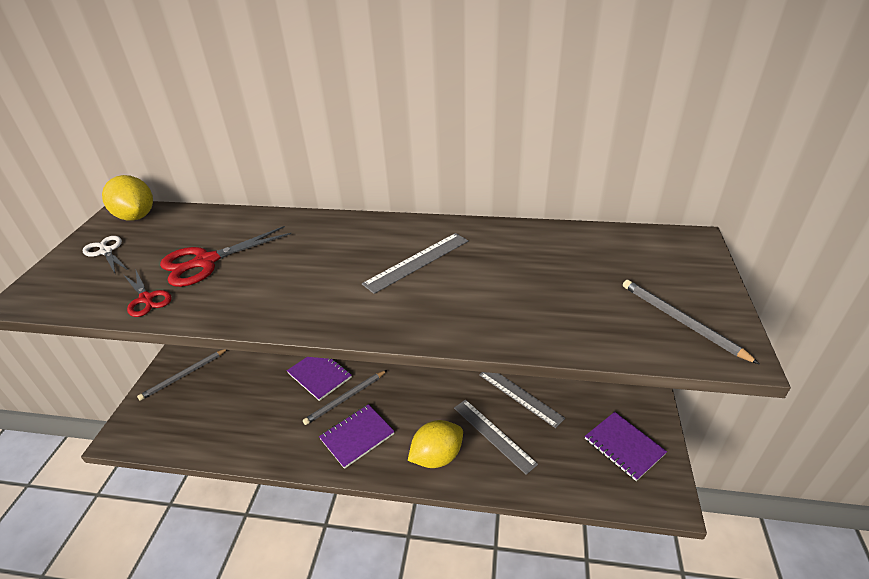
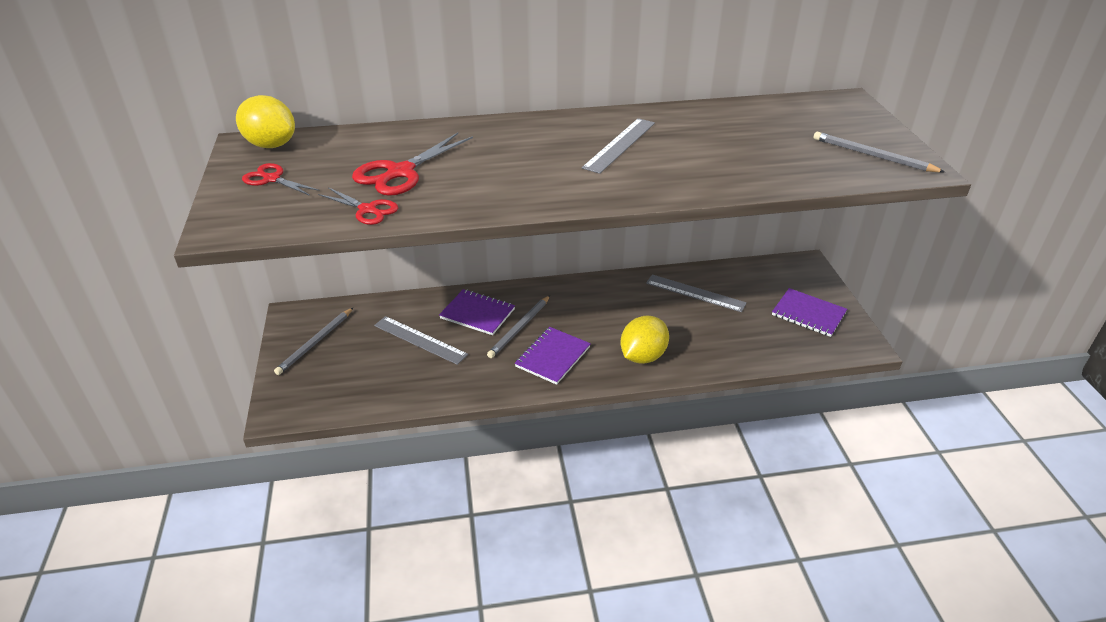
camera: 20 degrees left, 0 degrees up
white scissors [82,236,128,273] -> red scissors [242,163,320,196]
grey ruler [454,400,538,475] -> grey ruler moved to [374,316,468,365]

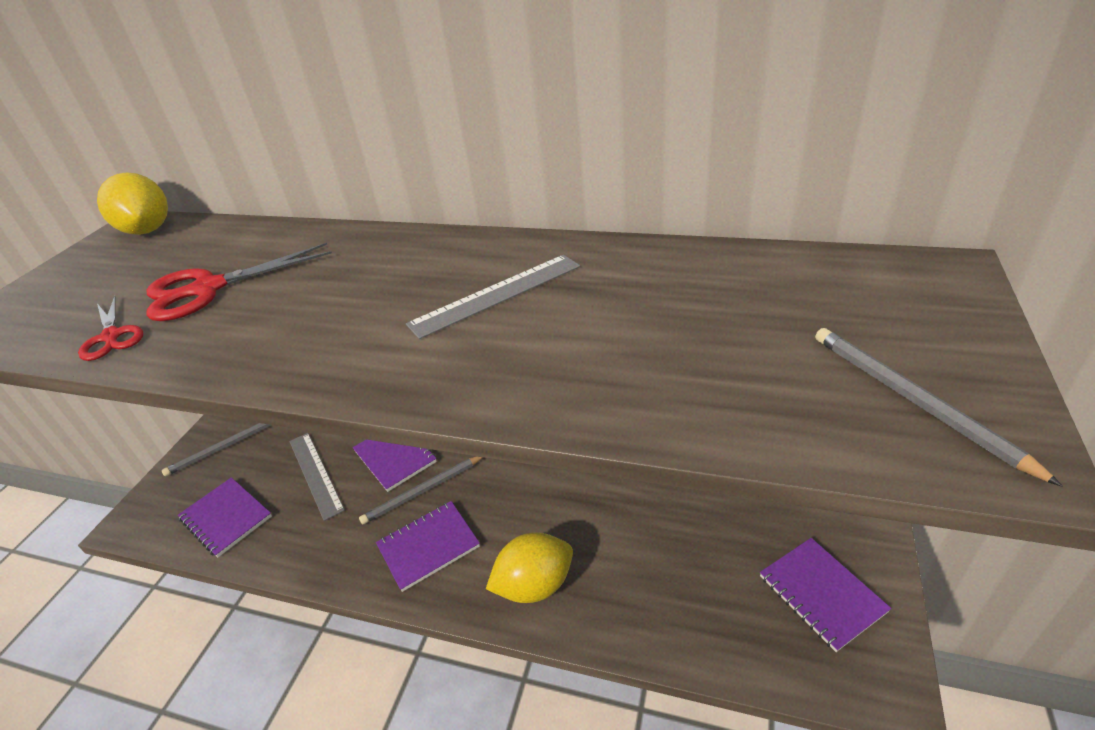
camera: 30 degrees right, 0 degrees up
red scissors [242,163,320,196] -> none
grey ruler [646,275,747,312] -> none
none -> purple notebook [178,477,272,557]

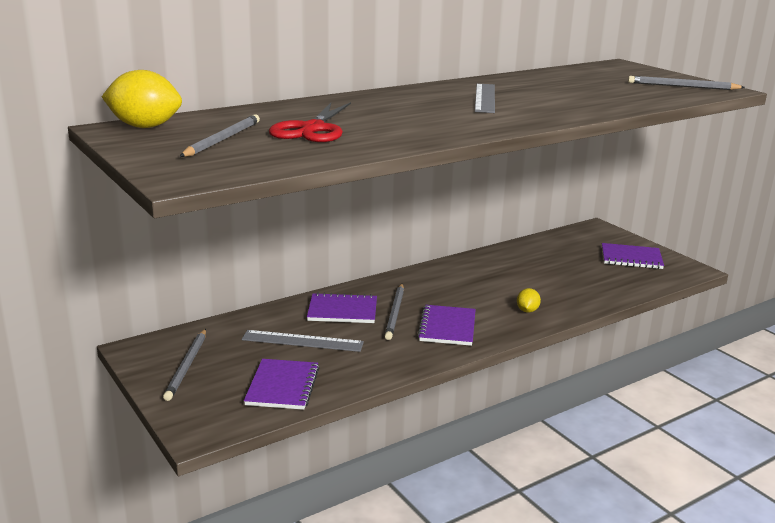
camera: 55 degrees left, 15 degrees down
red scissors [78,296,143,361] -> none
purple notebook [178,477,272,557] -> purple notebook turned 75 degrees counterclockwise [244,359,319,410]
yellow lemon [486,532,573,603] -> yellow lemon [517,288,541,313], size x0.52
none -> grey pencil [179,114,260,157]

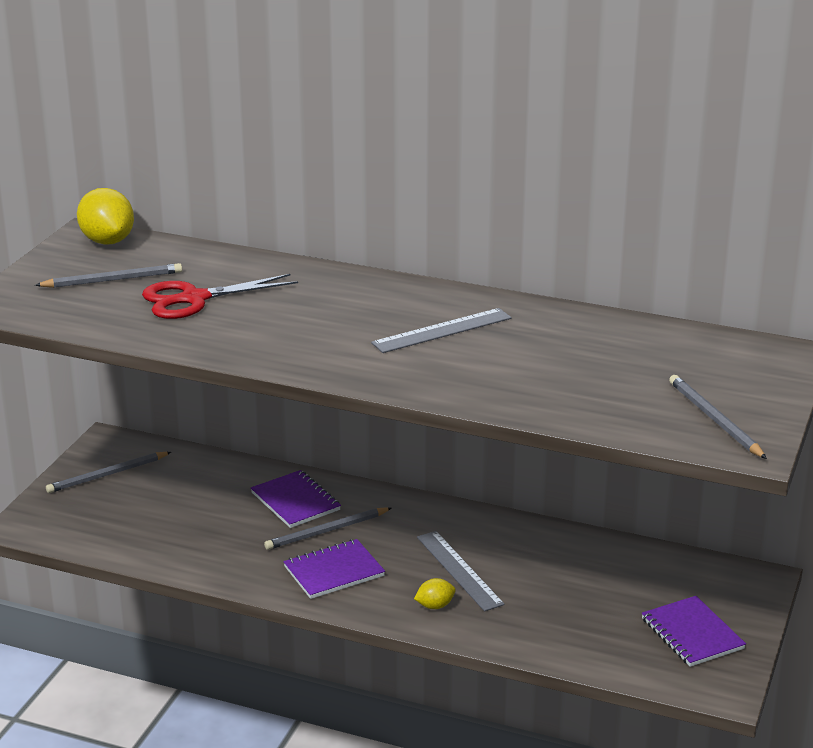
camera: 55 degrees right, 5 degrees up
grey ruler [242,330,364,352] -> grey ruler moved to [417,531,505,611]
purple notebook [244,359,319,410] -> none

